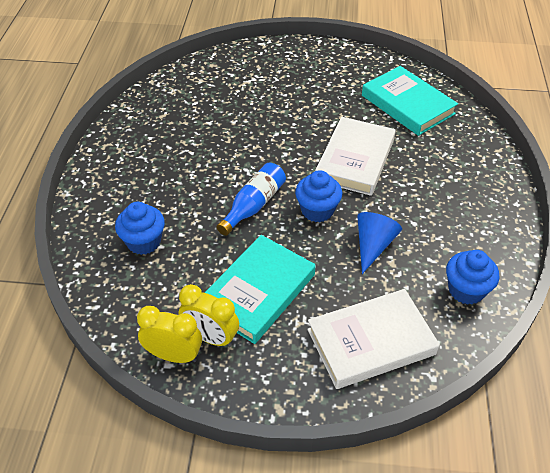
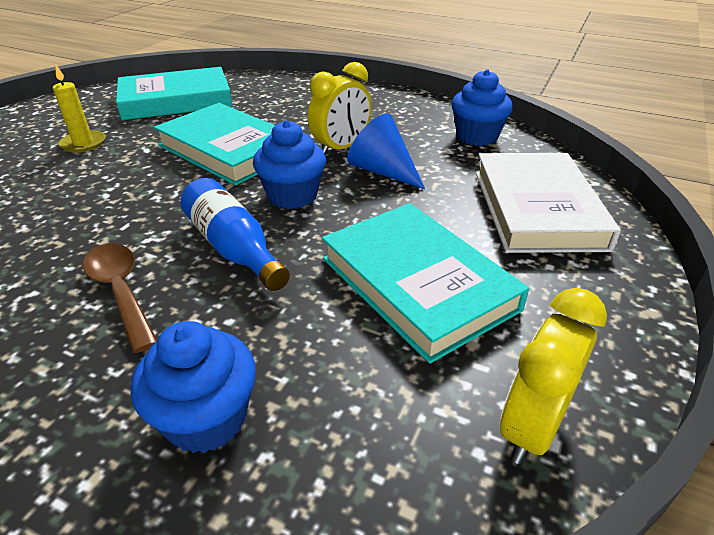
camera: 70 degrees left, 10 degrees down
yellow clock [179,284,239,347] -> yellow clock moved to [307,62,372,155]
white book [315,117,396,196] -> turquoise book [154,103,275,185]
none -> yellow candle [53,65,106,153]
none -> brown spoon [83,243,157,353]

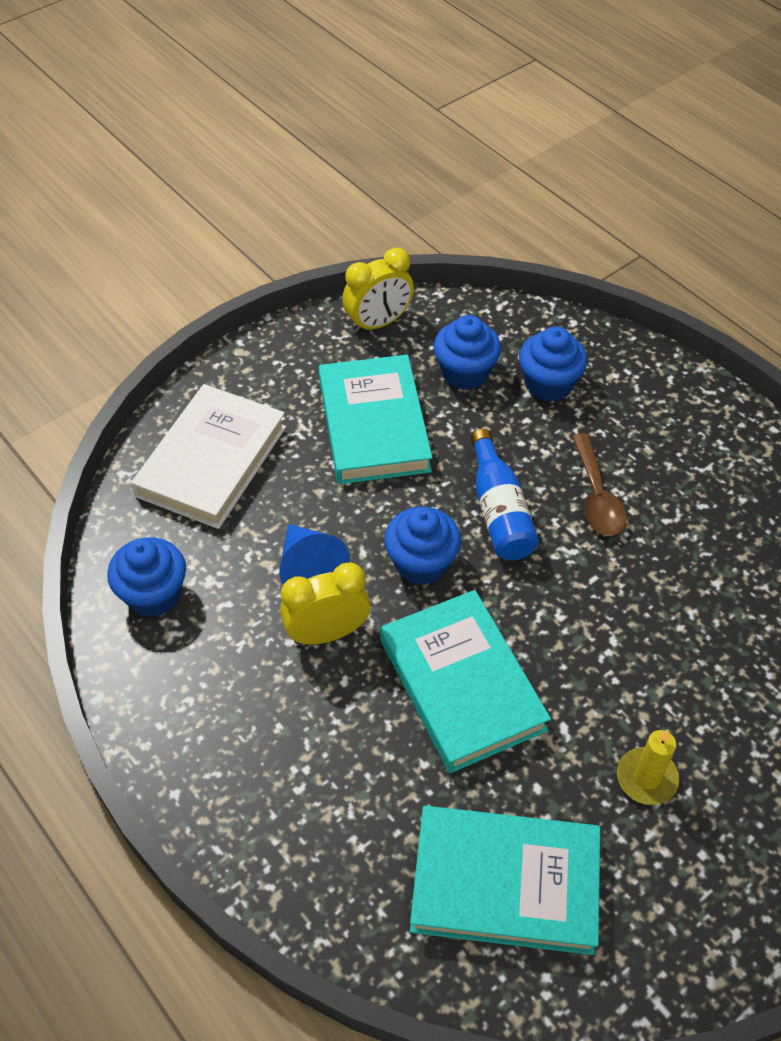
camera: 155 degrees left, 15 degrees up
none -> blue cupcake [434,315,501,390]

